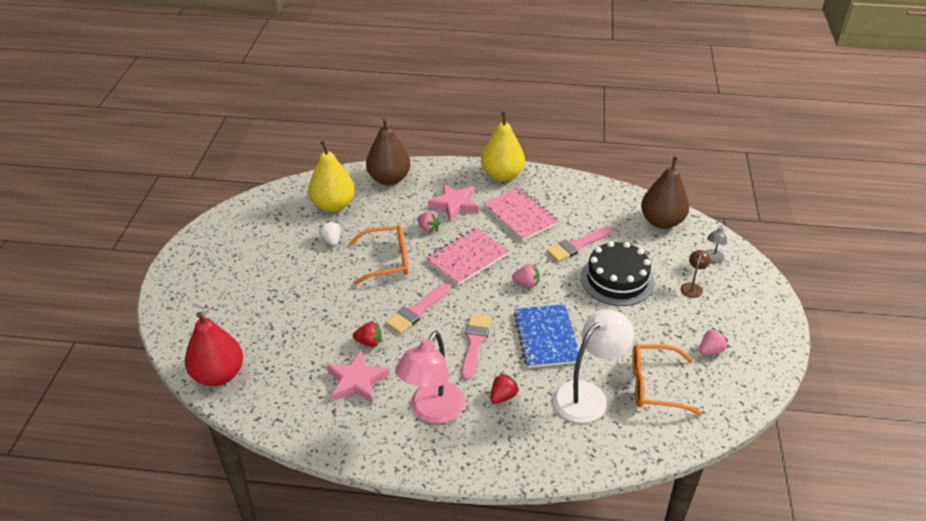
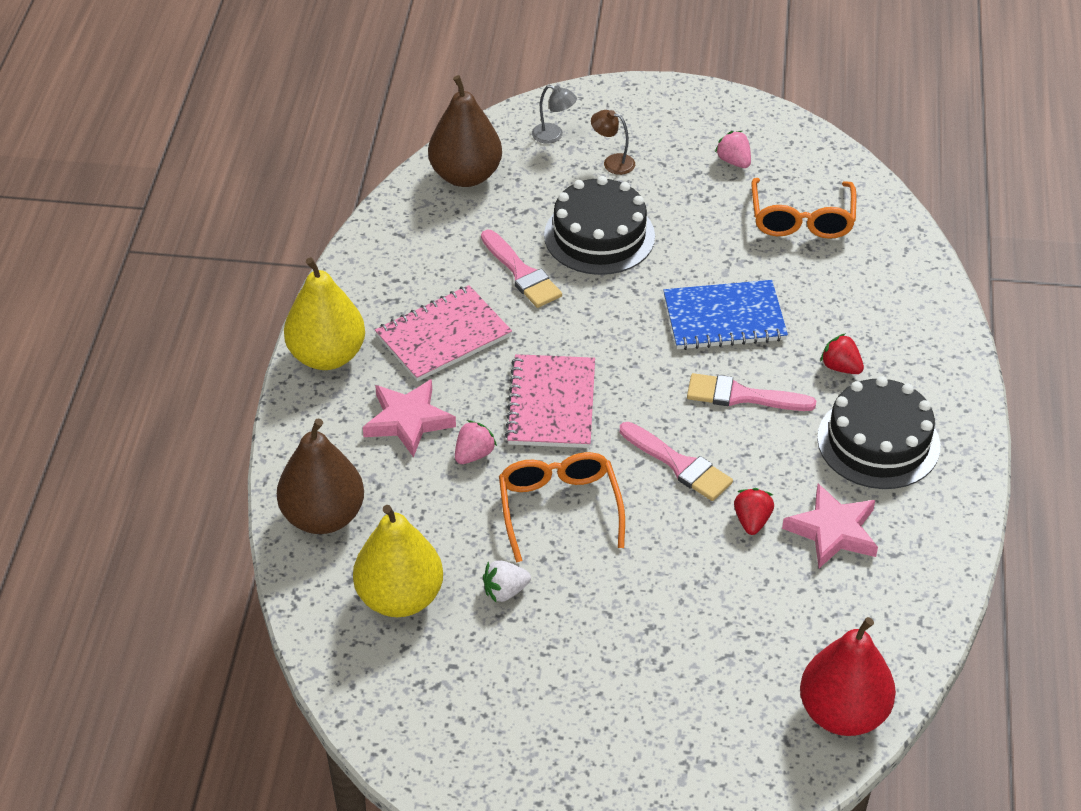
camera: 90 degrees left, 5 degrees up
pink lamp [395,331,465,424] -> black cake [817,376,940,489]
pink notebook [426,228,509,286] -> pink notebook turned 45 degrees clockwise [505,354,595,448]
pink strawberry [512,264,539,287] -> none
white lamp [553,309,634,423] -> none

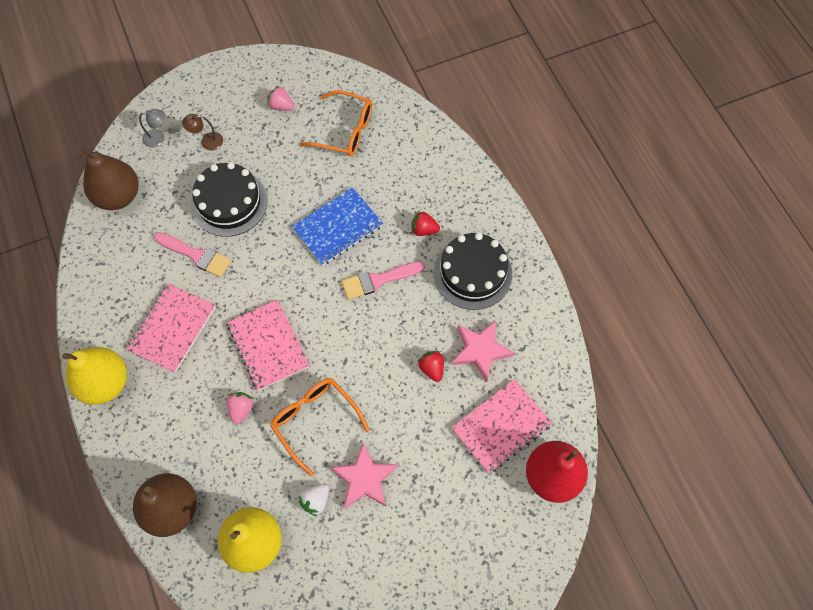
camera: 30 degrees left, 20 degrees up
pink star [363,379,456,457] -> pink star moved to [331,442,398,508]
pink brush [620,422,733,501] -> none
orange glasses [751,178,856,239] -> orange glasses turned 45 degrees counterclockwise [300,90,372,156]
none -> pink notebook [452,379,552,474]

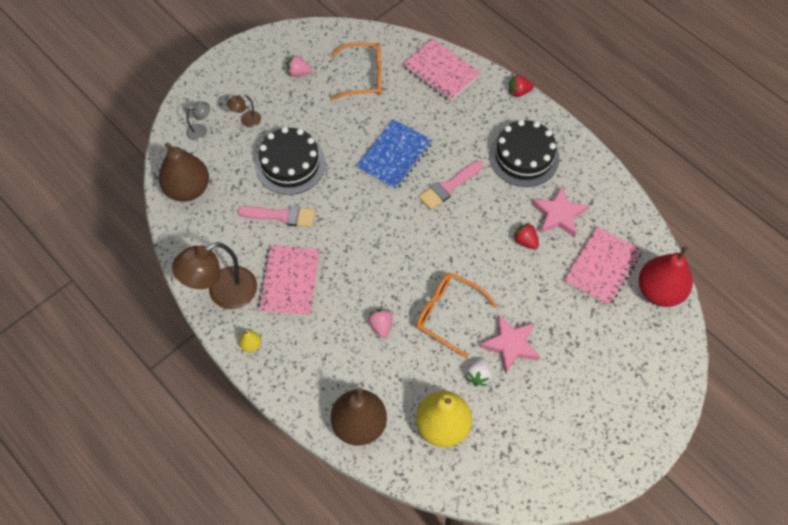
camera: 20 degrees left, 5 degrees down
yellow pear [62,347,127,405] -> yellow pear [239,331,261,352], size x0.41
pink notebook [227,300,310,391] -> pink notebook moved to [403,38,480,102]
red strawberry [411,211,440,236] -> red strawberry moved to [509,75,534,97]
none -> brown lamp [172,242,257,309]

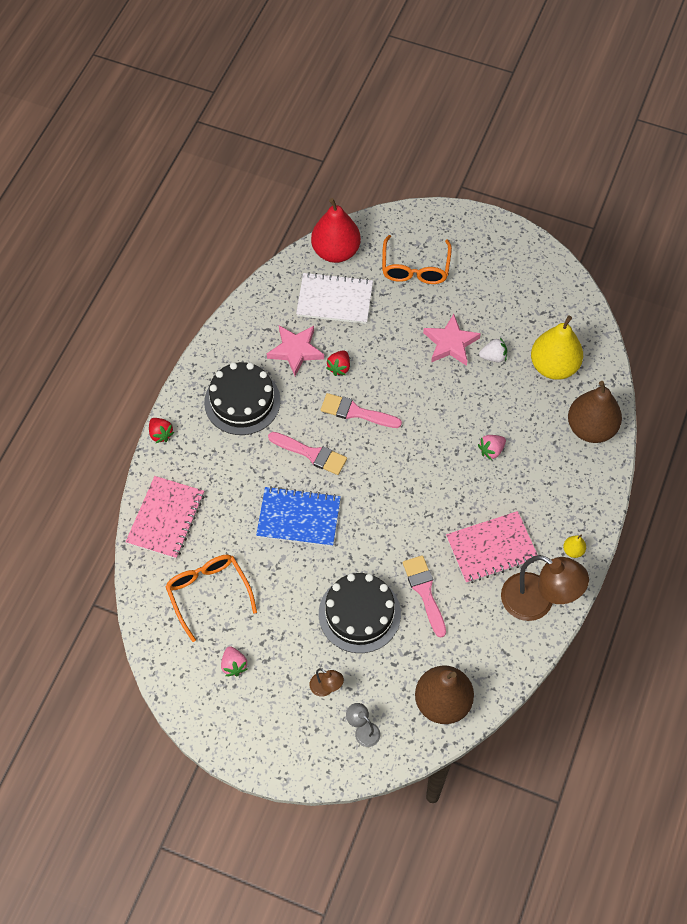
camera: 115 degrees left, 0 degrees up
orange glasses [416,273,498,358] -> orange glasses moved to [382,235,452,284]
pink notebook [564,227,642,306] -> white notebook [296,272,373,324]
none -> pink brush [321,393,402,428]

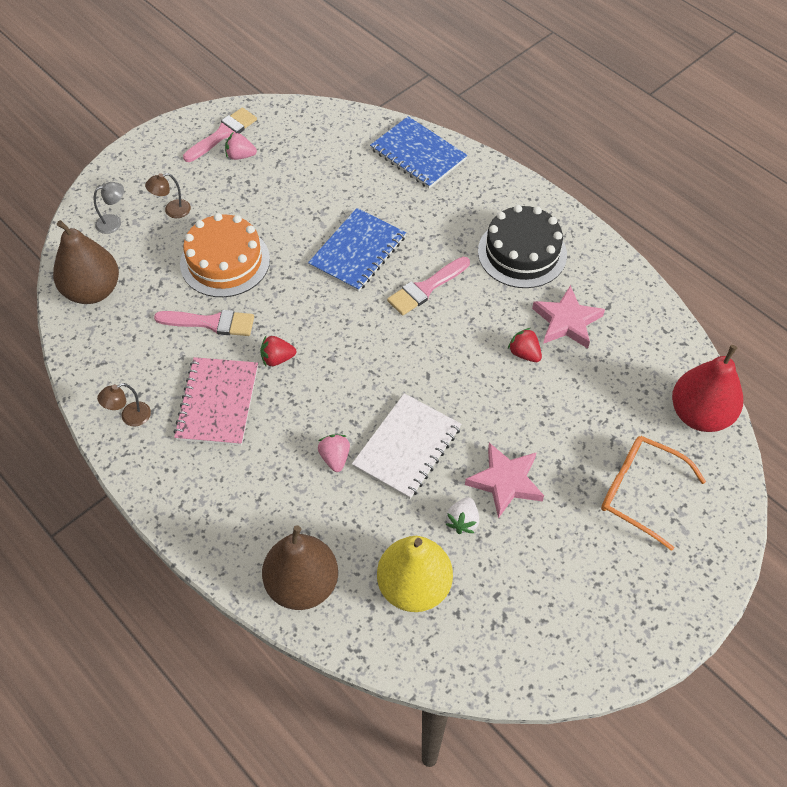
camera: 115 degrees right, 5 degrees down
pink notebook [126,476,204,559] -> blue notebook [370,116,467,189]
red strawberry [149,418,174,443] -> red strawberry moved to [260,336,296,366]
orange glasses [165,555,257,642] -> none
white notebook [296,272,373,324] -> white notebook moved to [352,393,461,499]
black cake [319,573,401,653] -> orange cake [180,213,270,297]
pink brush [321,393,402,428] -> pink brush moved to [183,107,257,162]
brown lamp [501,555,589,621] -> brown lamp [97,383,151,426], size x0.46
yellow pear [563,535,586,558] -> none

